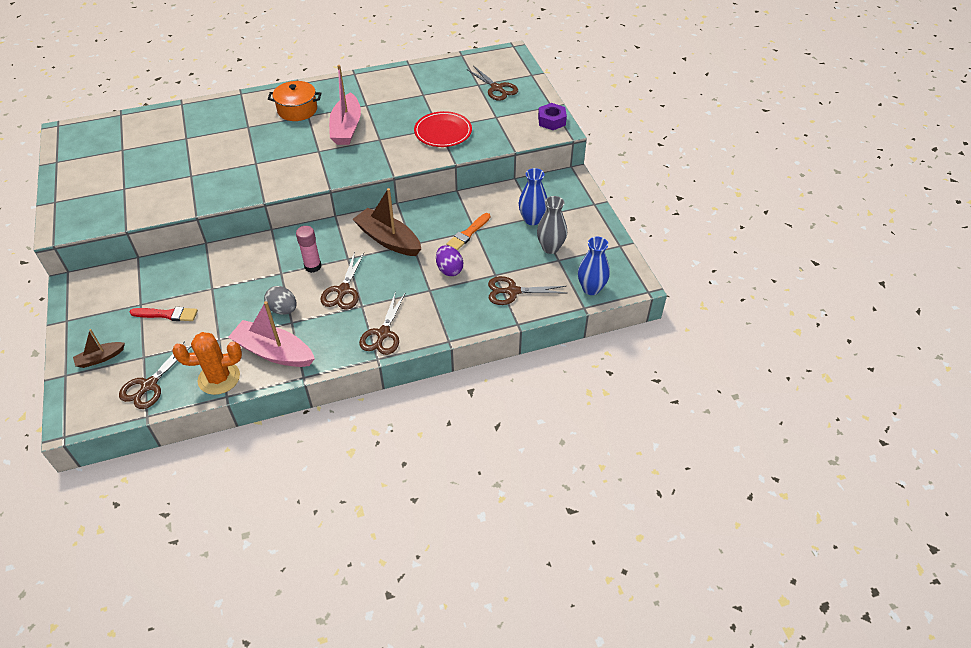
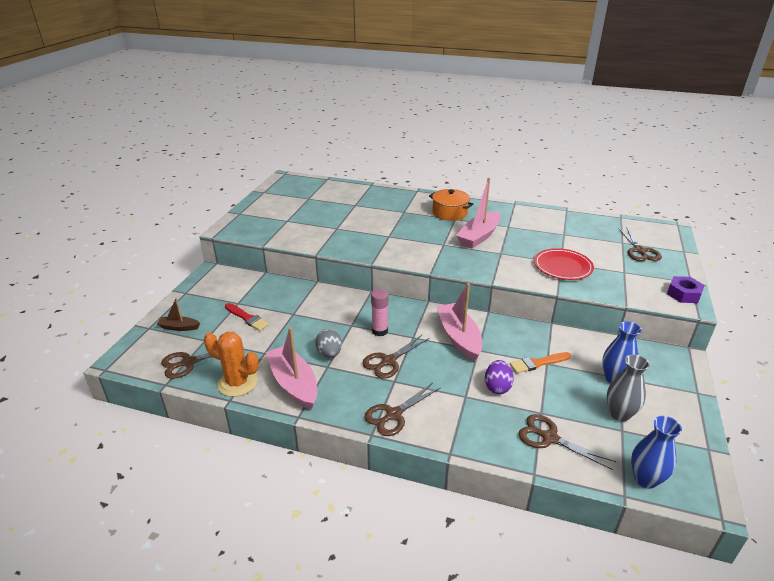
camera: 35 degrees right, 15 degrees down
brown boat [353,188,421,256] -> pink boat [436,283,482,361]

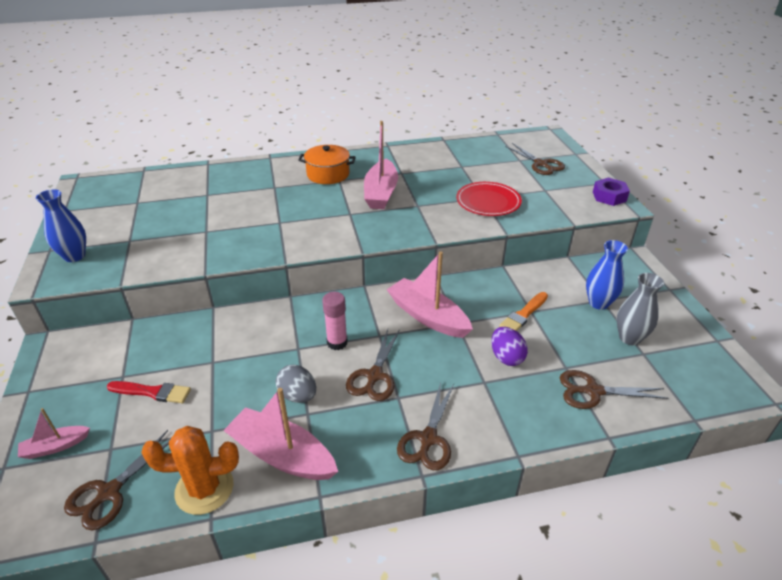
camera: 30 degrees left, 5 degrees up
brown boat [157,298,200,331] -> pink boat [18,408,90,459]
blue vase [631,416,682,489] -> blue vase moved to [36,189,86,262]

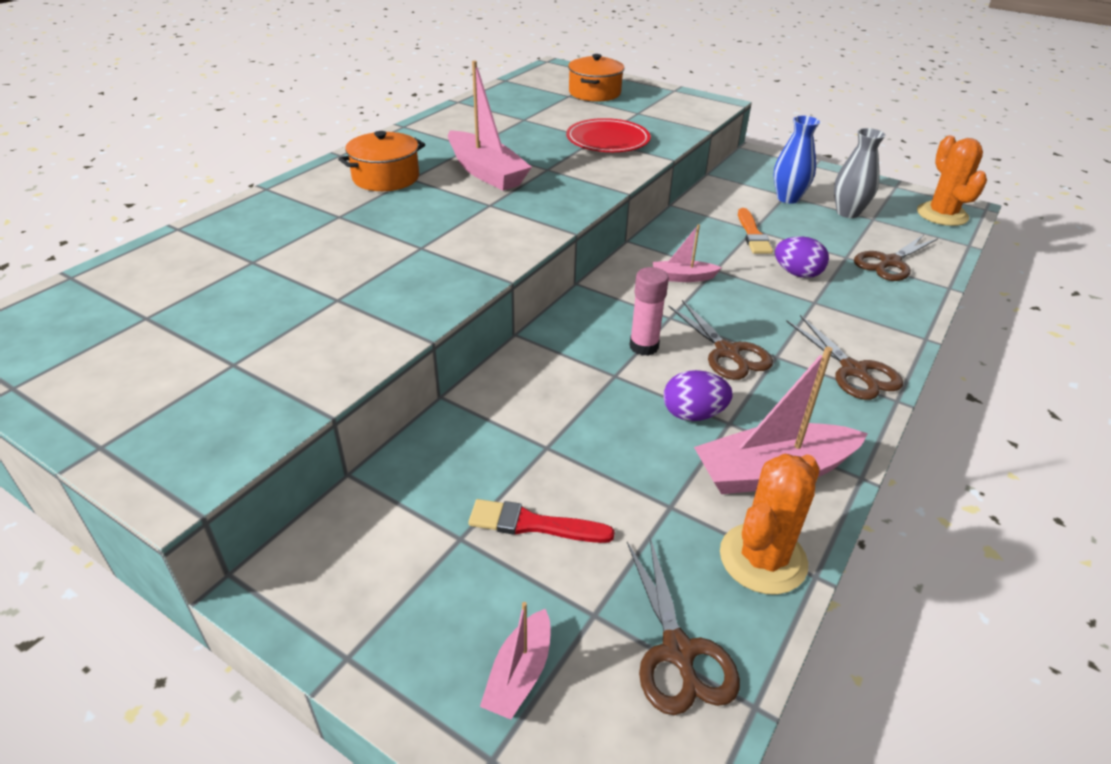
camera: 45 degrees left, 0 degrees up
blue vase [36,189,86,262] -> none
red brush [107,381,191,403] -> red brush turned 135 degrees counterclockwise [468,499,615,543]
grey egg [276,365,316,403] -> purple egg [664,370,732,421]
pink boat [387,252,473,338] -> pink boat [652,224,722,282], size x0.53
brown scissors [505,143,565,175] -> orange pot [568,54,625,102]
purple nut [593,178,630,206] -> none
none -> orange cactus [917,135,987,226]

